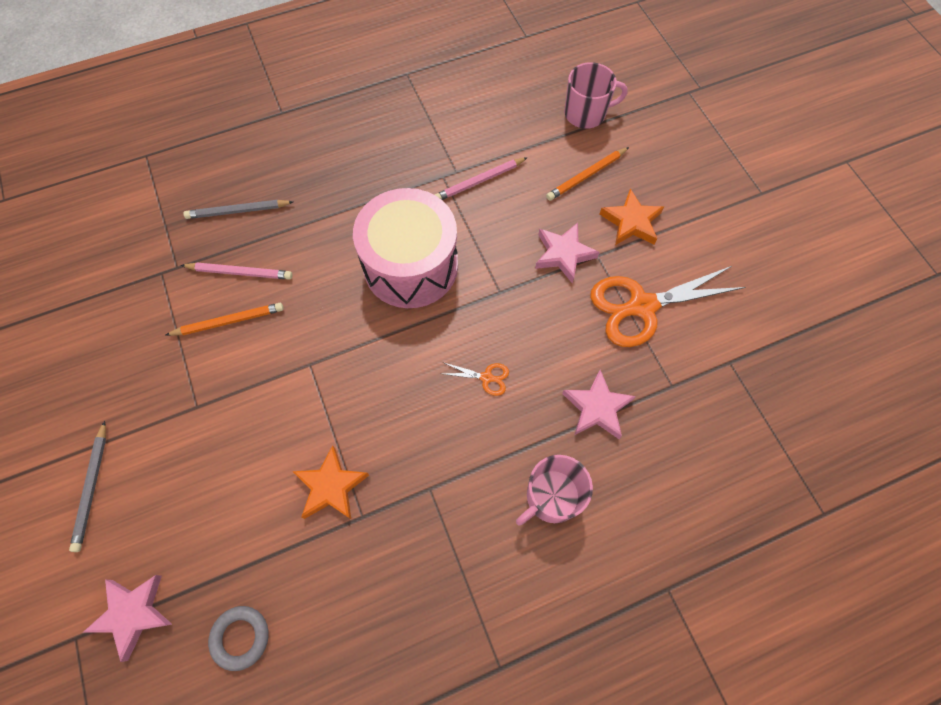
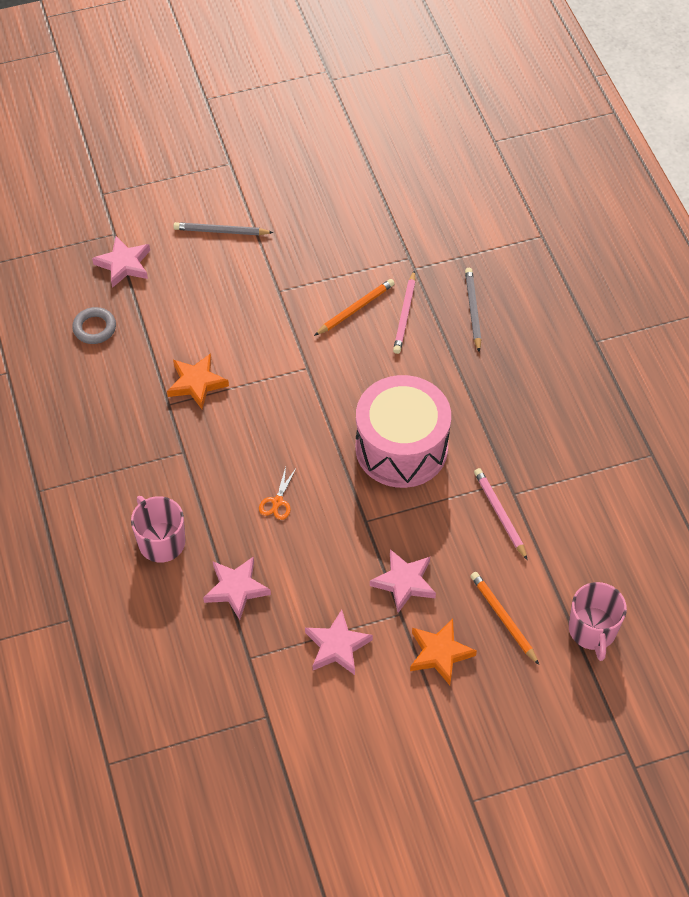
camera: 95 degrees right, 10 degrees down
orange pencil [166,303,284,336] -> orange pencil turned 120 degrees counterclockwise [314,279,395,336]
orange scissors [590,266,745,347] -> pink star [305,610,373,675]

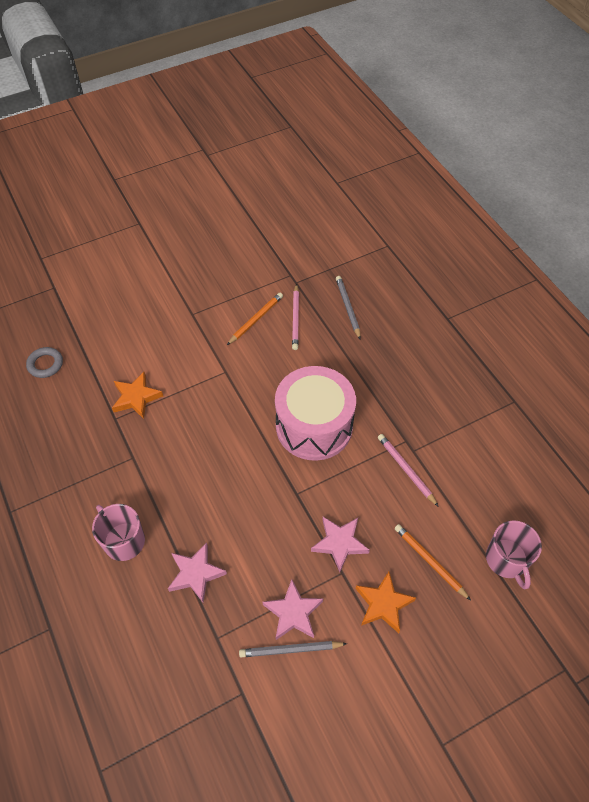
camera: 10 degrees left, 0 degrees up
pink star [92,236,150,288] -> none
grey pencil [173,222,274,235] -> grey pencil moved to [239,641,347,657]
orange scissors [259,467,296,520] -> none

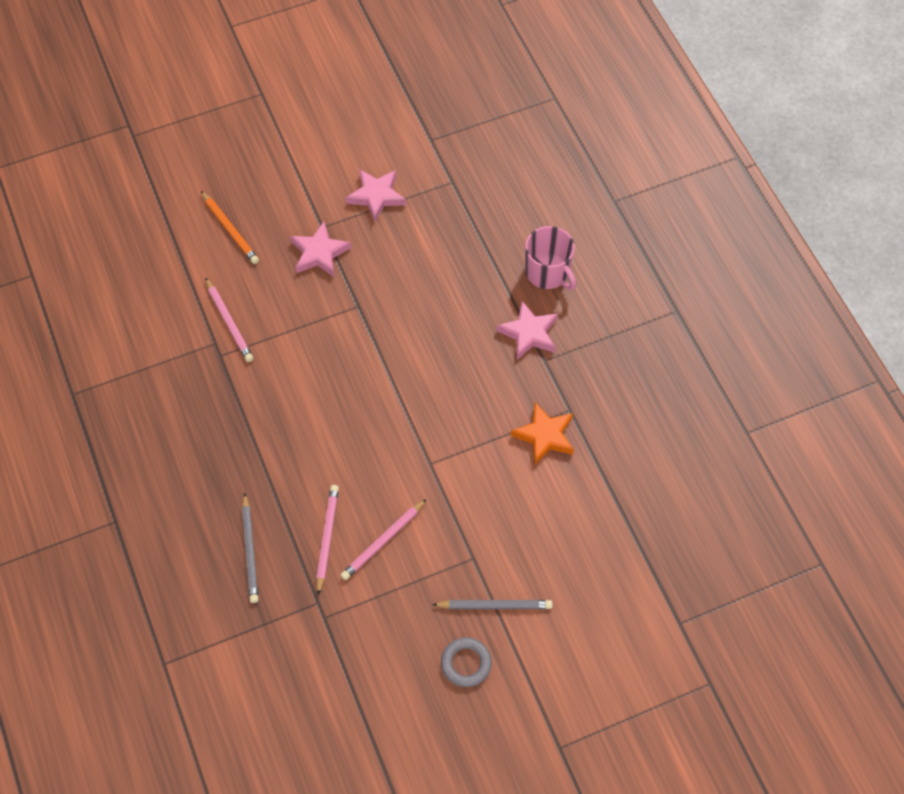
camera: 175 degrees left, 5 degrees up
grey ring [26,347,63,378] -> grey ring moved to [441,637,492,687]
pink star [168,542,227,603] -> pink star moved to [496,301,558,360]
orange pencil [227,293,283,345] -> pink pencil [341,499,427,580]
grey pencil [239,641,347,657] -> grey pencil moved to [432,600,553,609]
pink drum [275,366,356,461] -> none
orange star [355,572,416,633] -> none
pink mug [486,520,542,589] -> none

